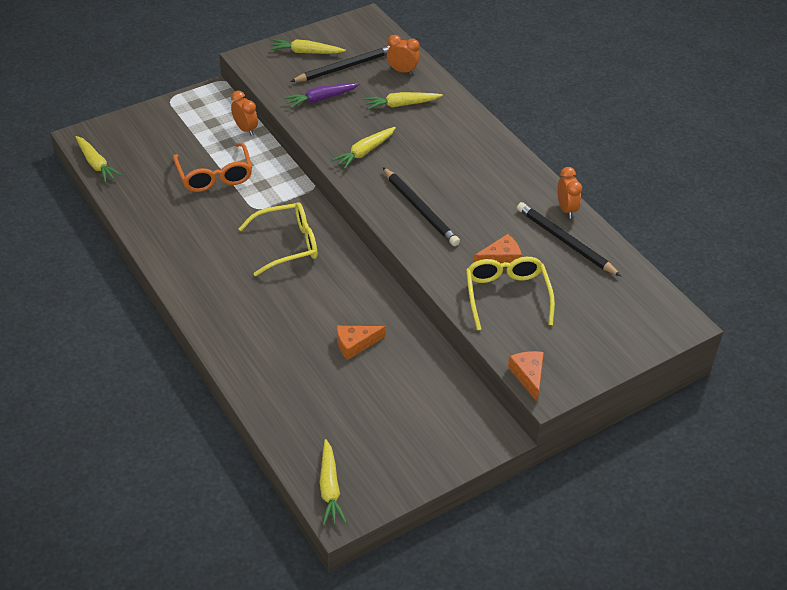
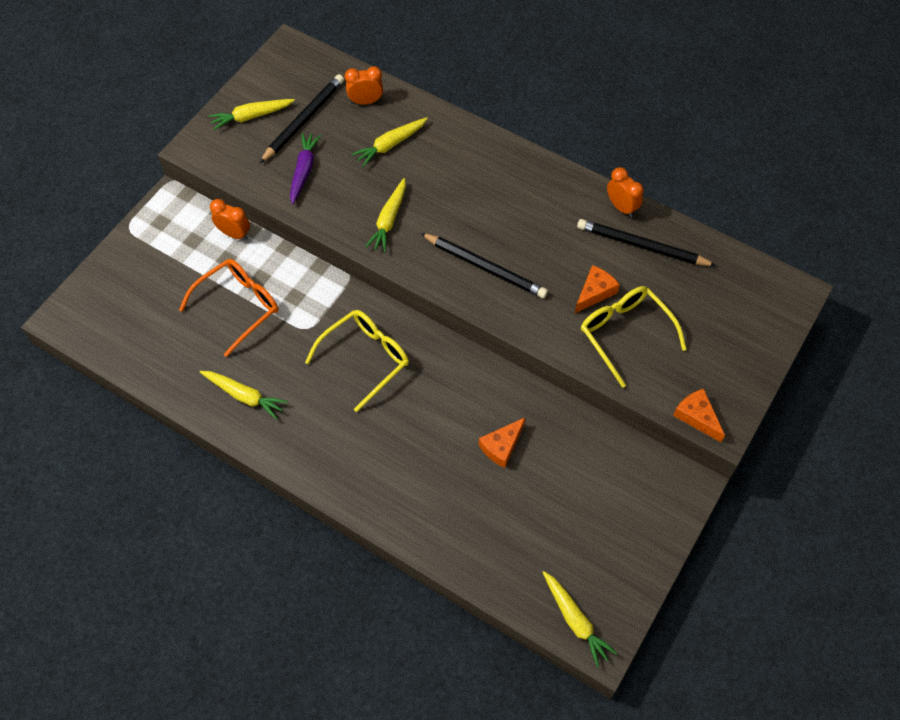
camera: 25 degrees left, 15 degrees up
yellow carrot [75,136,122,183] -> yellow carrot moved to [200,371,288,420]
orange glasses [173,143,252,192] -> orange glasses turned 90 degrees counterclockwise [179,259,278,357]
purple carrot [284,83,360,108] -> purple carrot turned 150 degrees clockwise [290,132,321,205]

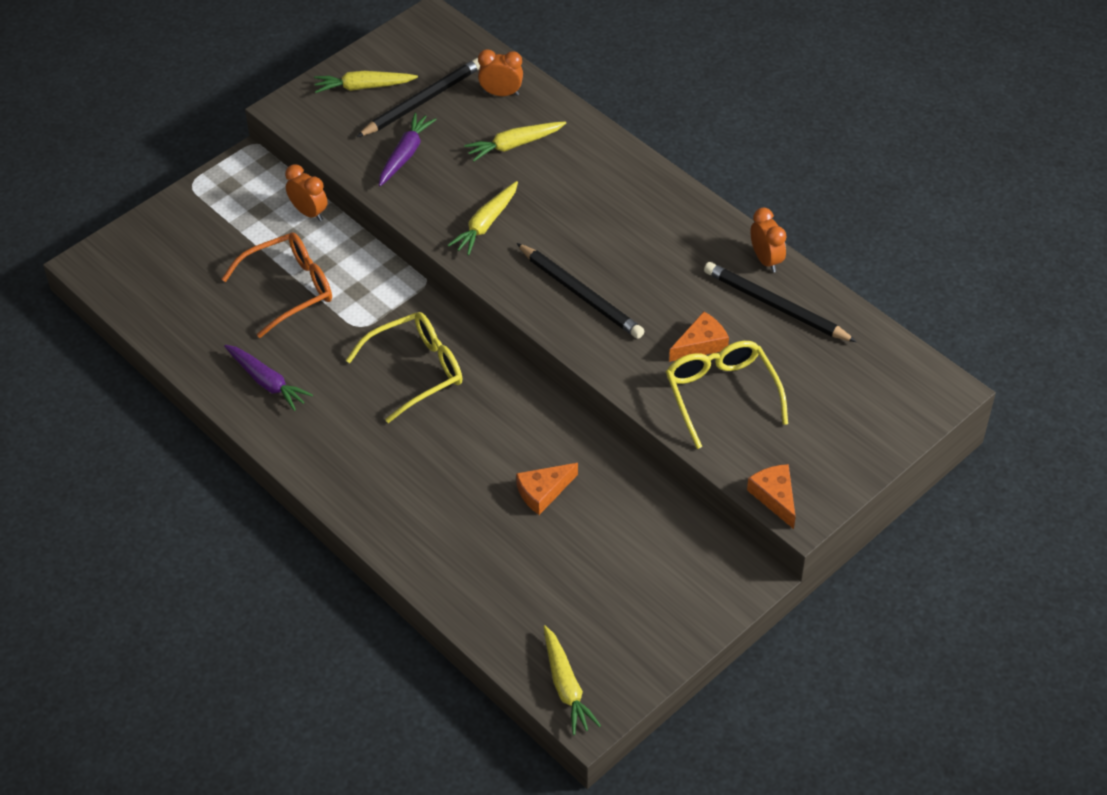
camera: 15 degrees right, 10 degrees down
yellow carrot [200,371,288,420] -> purple carrot [224,345,313,411]

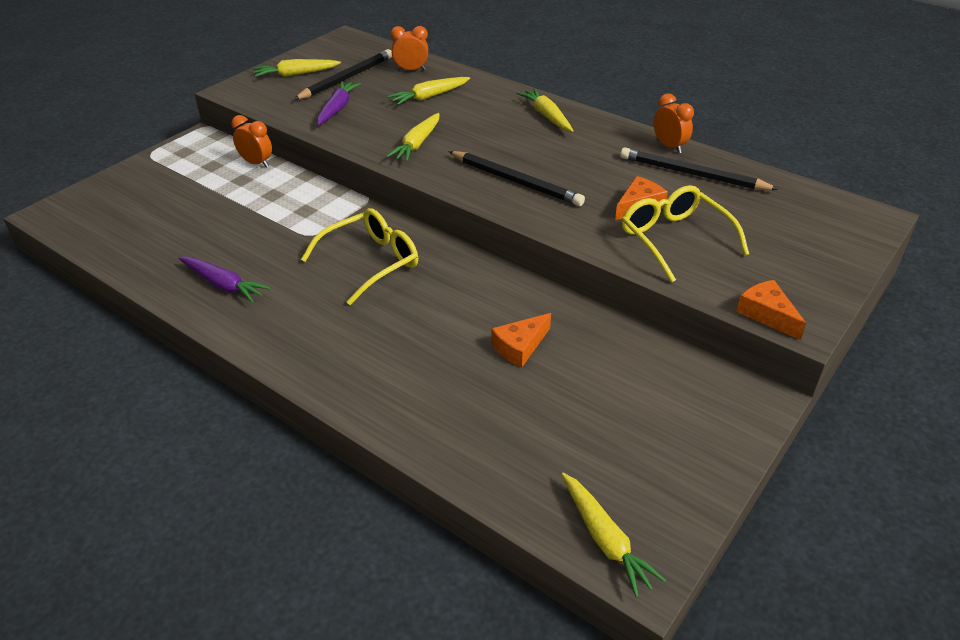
camera: 10 degrees left, 10 degrees down
orange glasses [222,232,332,338] -> none
none -> yellow carrot [517,88,574,132]

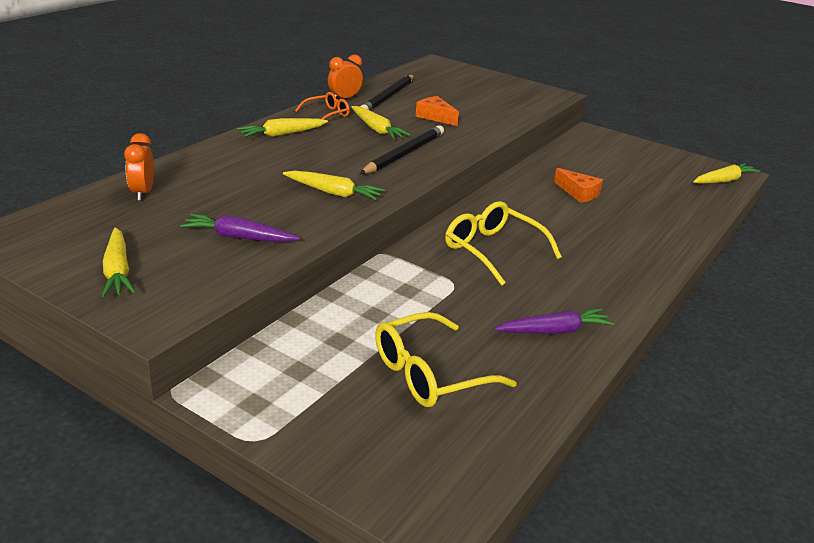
camera: 95 degrees left, 10 degrees down
purple carrot [178,257,271,303] -> purple carrot turned 45 degrees clockwise [494,308,615,334]
orange clock [231,115,272,168] -> none
black pencil [293,49,392,100] -> none
yellow carrot [388,77,470,105] -> yellow carrot moved to [351,106,411,139]
yellow glasses [622,185,749,283] -> yellow glasses moved to [375,312,517,407]
orange cheese [736,280,806,340] -> none
none -> orange glasses [295,92,350,120]

